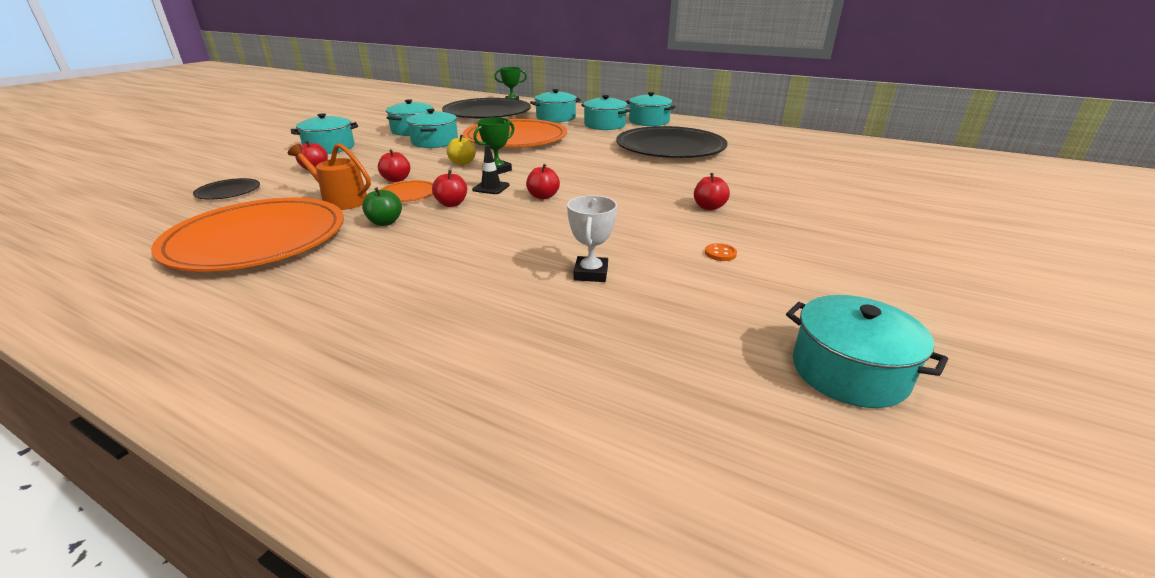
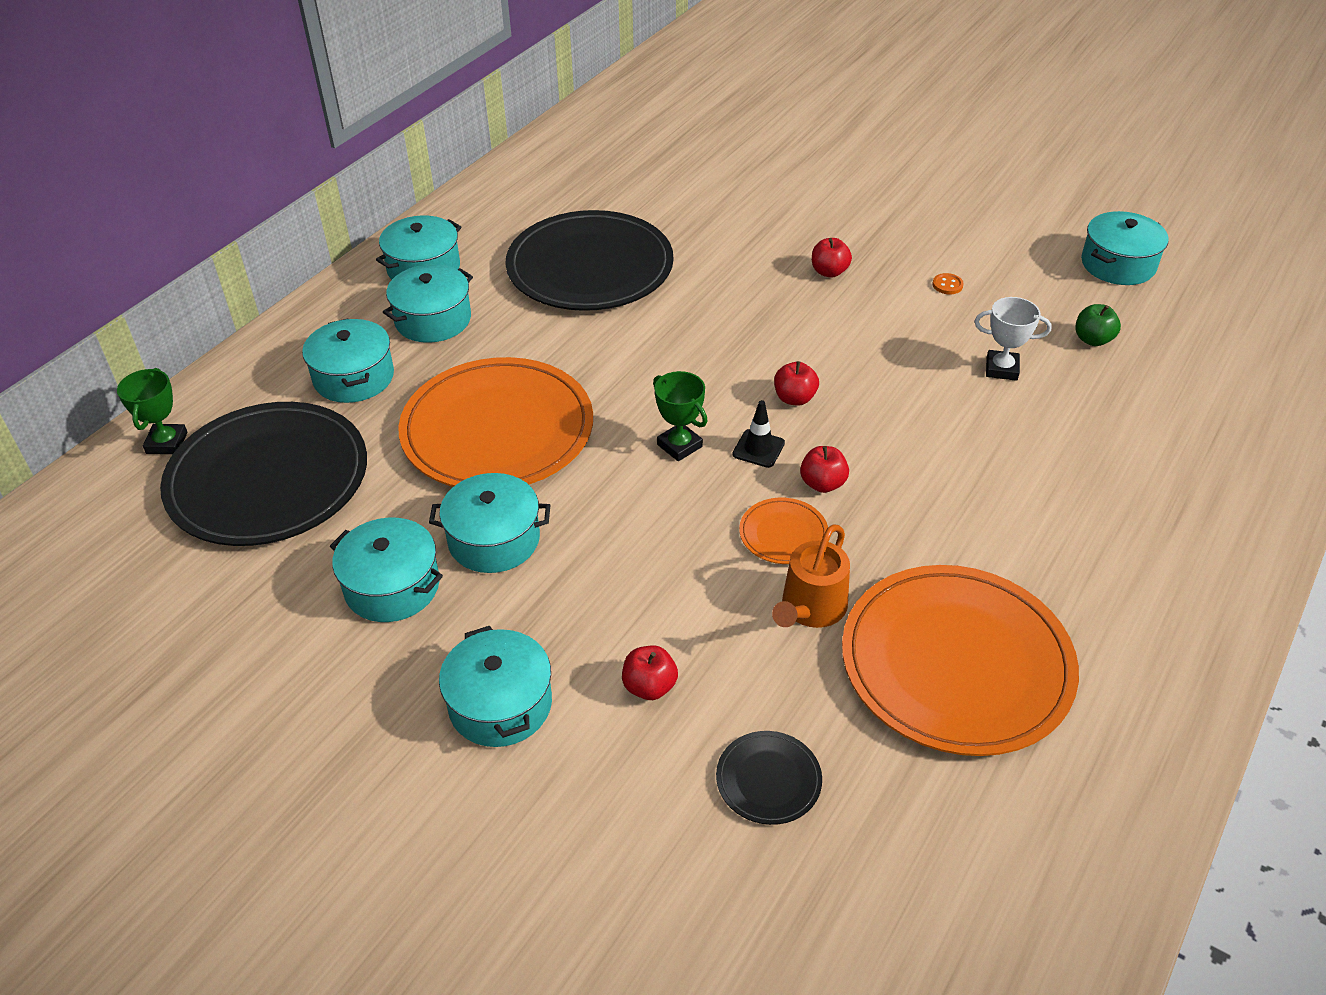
camera: 85 degrees left, 15 degrees up
green apple [362,187,402,226] -> green apple moved to [1075,304,1121,346]
red apple [378,149,411,182] -> none
yellow apple [447,134,476,165] -> none

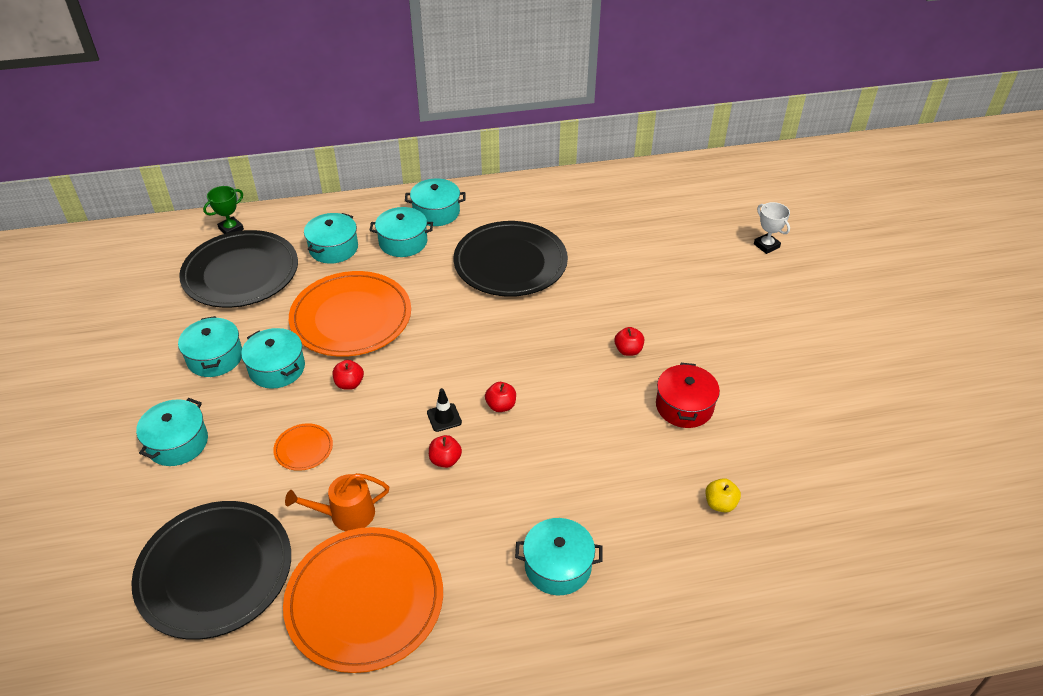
camera: 45 degrees right, 0 degrees up
red apple [622,646,678,700] -> red apple moved to [333,360,364,390]
green trophy [653,371,708,461] -> none
black plate [716,731,822,825] -> black plate [131,501,291,640], size x2.36
orange plate [739,498,828,564] -> orange plate moved to [273,423,333,471]
orange button [933,273,964,294] -> red pot [656,363,720,428]
white trophy [974,297,1052,381] -> white trophy moved to [754,202,790,254]
green apple [1075,304,1121,346] -> yellow apple [706,478,741,513]
turquoise pot [1081,211,1169,285] -> turquoise pot moved to [515,518,603,595]

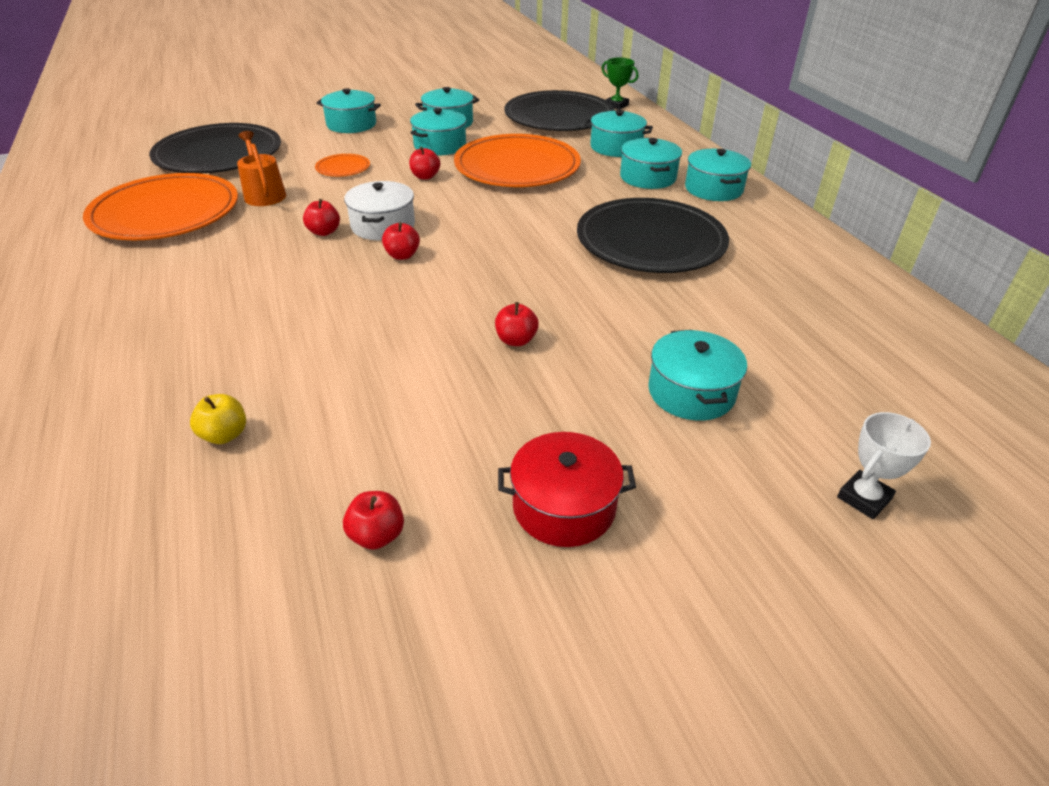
camera: 80 degrees right, 5 degrees down
black traffic cone [427,388,462,432] -> white pot [344,181,415,240]
turquoise pot [515,518,603,595] -> turquoise pot moved to [648,330,747,421]
red pot [656,363,720,428] -> red pot moved to [498,432,636,547]
none -> red apple [343,491,404,550]

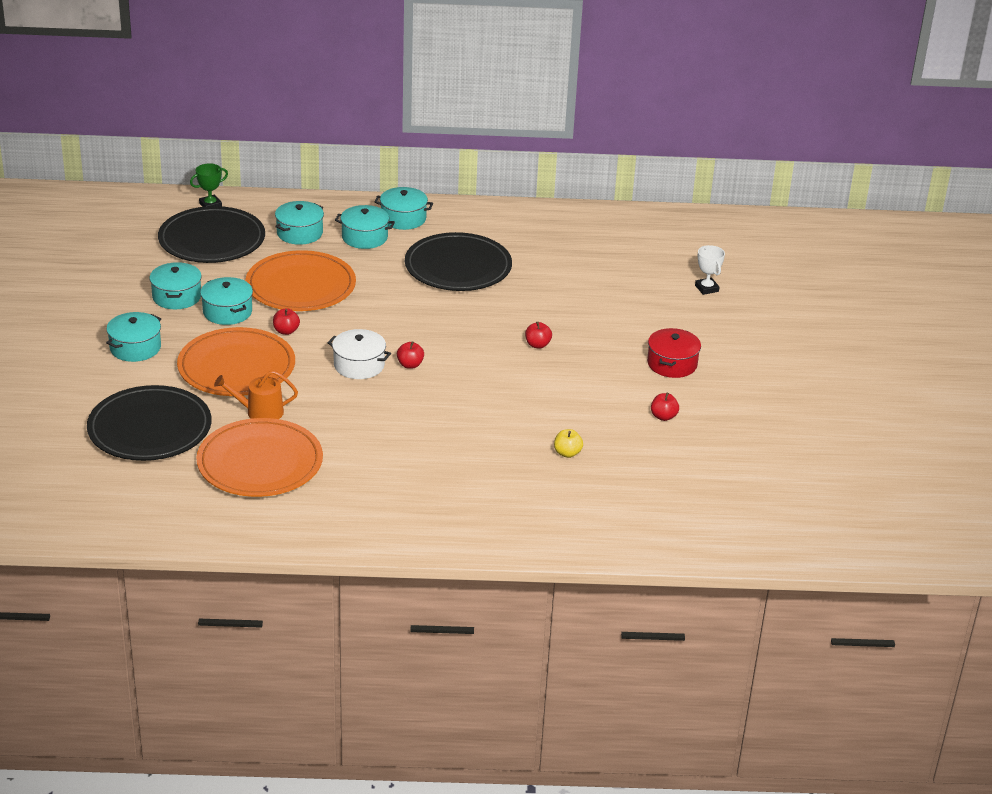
camera: 70 degrees left, 5 degrees down
red apple [303,199,340,236] -> none
orange plate [315,154,370,177] -> orange plate [177,327,295,396], size x2.36
turquoise pot [648,330,747,421] -> none

